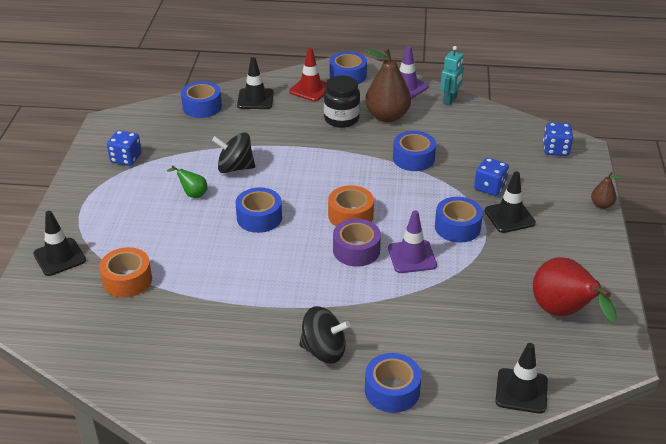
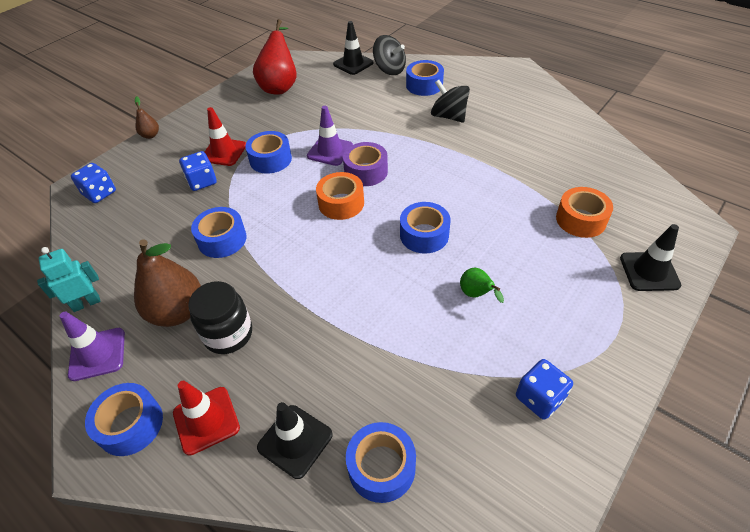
camera: 145 degrees left, 10 degrees up
black spinning top [212,132,255,173] -> black spinning top moved to [373,35,406,75]
black traffic cone [485,171,536,233] -> red traffic cone [204,107,246,166]

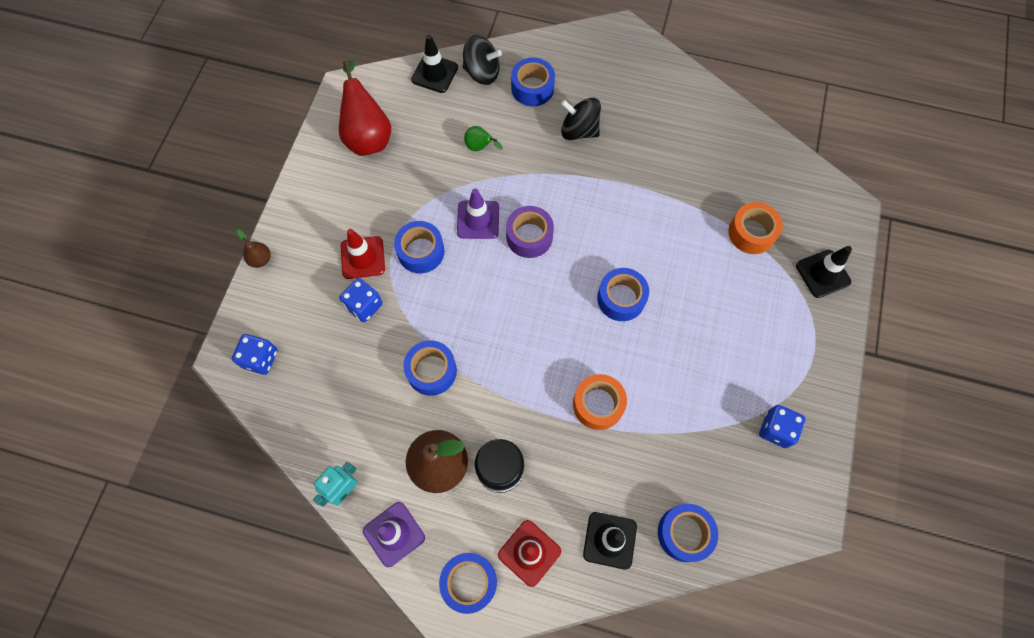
camera: 25 degrees left, 20 degrees up
orange tape [316,172,364,220] -> orange tape moved to [573,374,627,430]
green pear [460,268,504,303] -> green pear moved to [464,126,503,151]

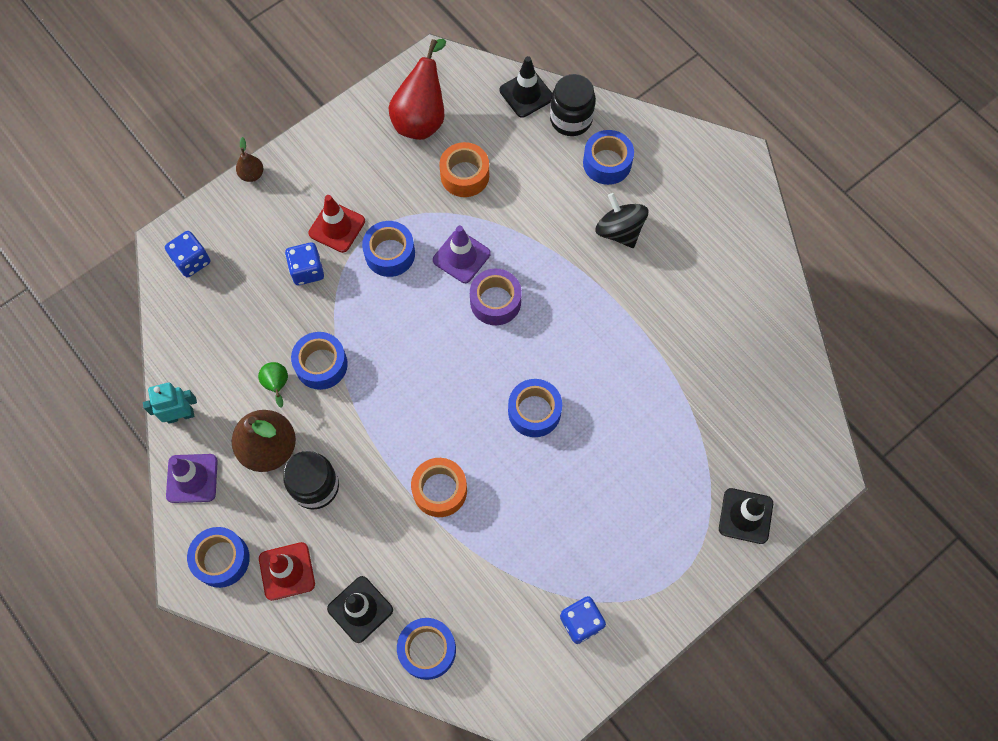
camera: 35 degrees right, 0 degrees up
black spinning top [463,35,502,85] -> black jar [550,74,596,136]
green pear [464,126,503,151] -> green pear moved to [258,362,288,408]
orange tape [729,202,783,254] -> orange tape moved to [439,142,489,197]

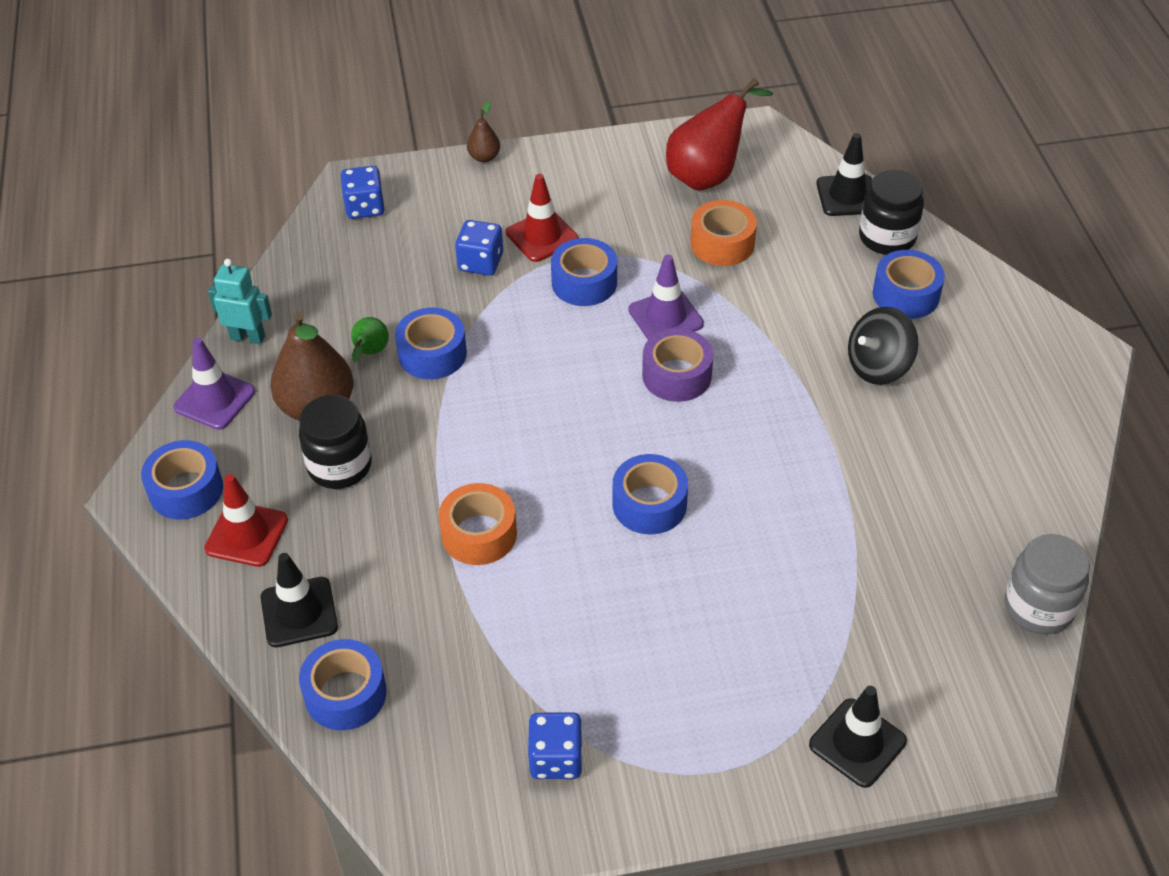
camera: 30 degrees right, 20 degrees down
black spinning top [595,193,648,248] -> black spinning top turned 120 degrees counterclockwise [848,307,918,385]
none -> grey jar [1005,534,1090,634]

